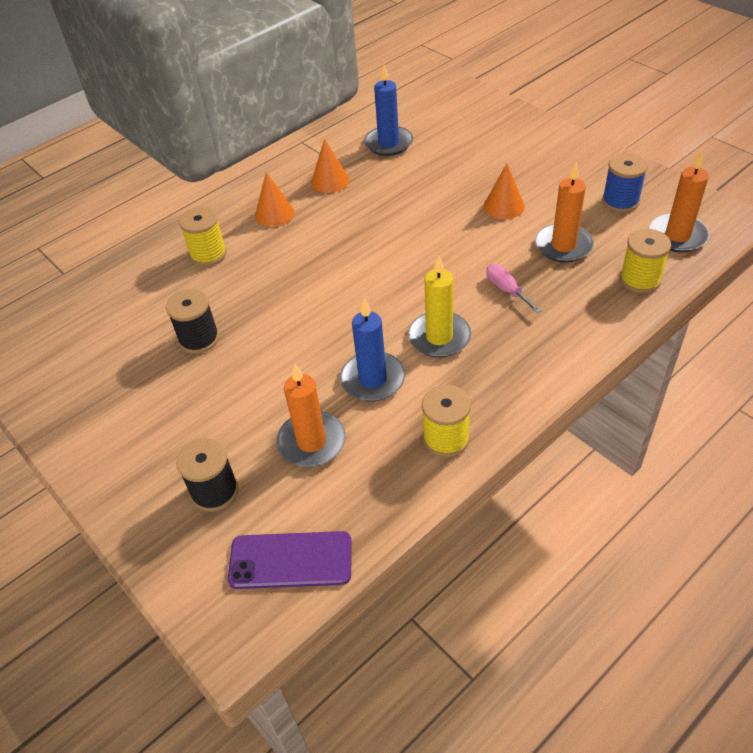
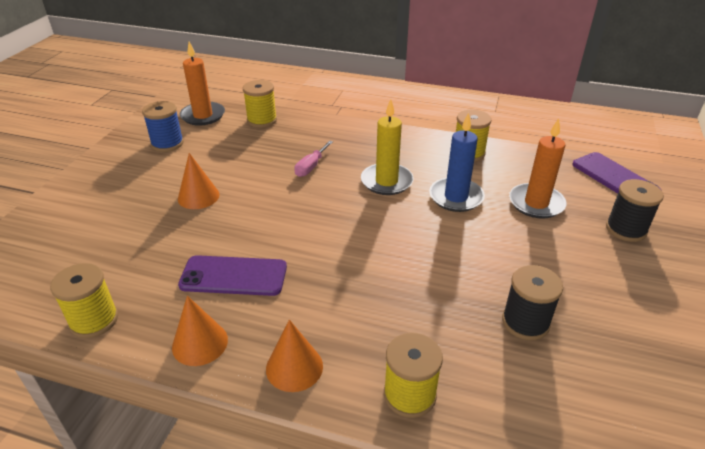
camera: 125 degrees left, 10 degrees down
blue candle [364,64,413,156] -> yellow spool [50,263,118,338]
orange candle [535,163,594,263] -> none
none -> purple phone [178,255,287,296]

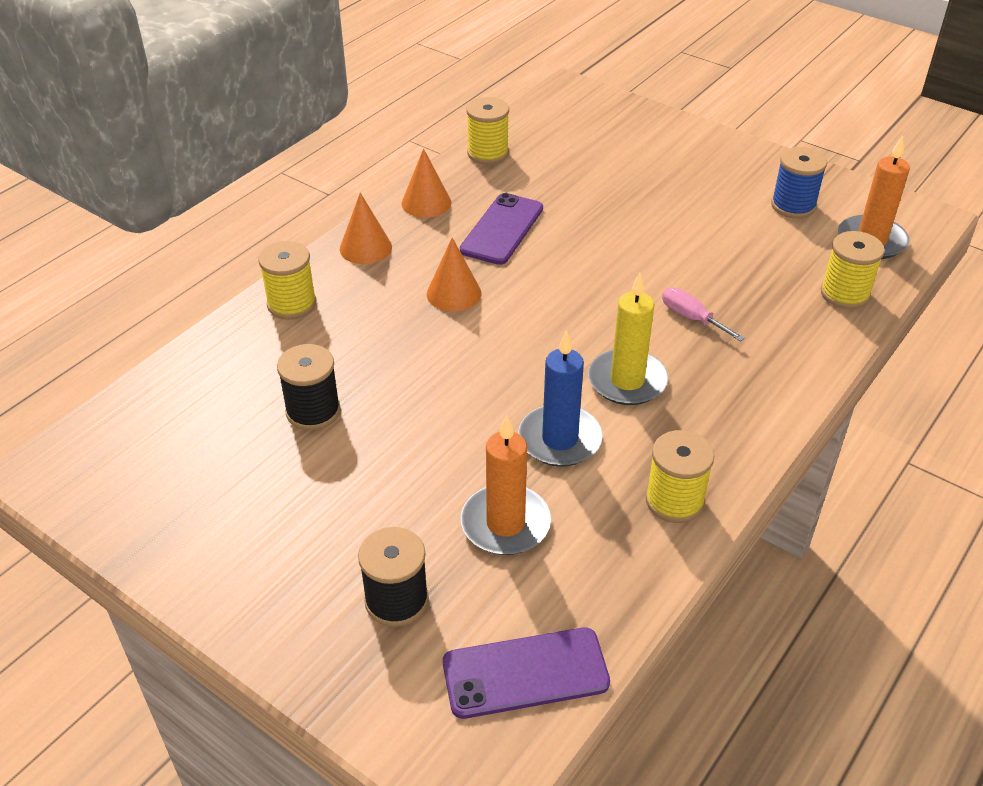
camera: 110 degrees right, 5 degrees up
orange cone [178,153,220,209] -> orange cone moved to [427,238,482,311]

